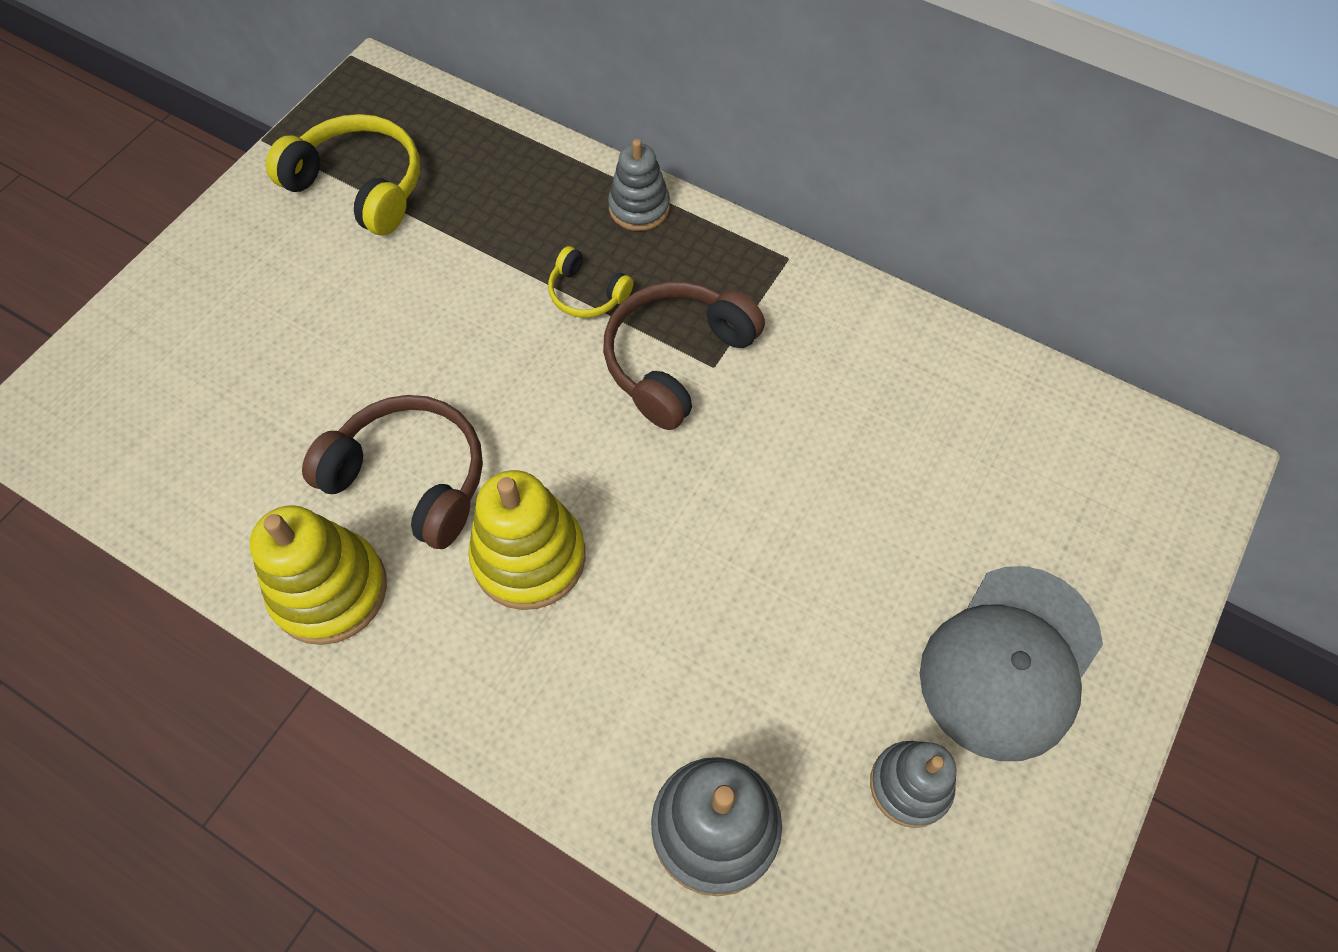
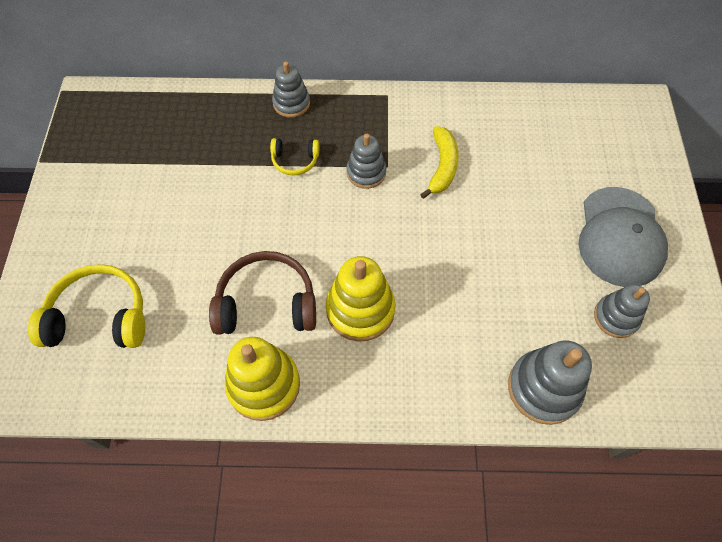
camera: 30 degrees left, 0 degrees up
yellow headphones [266,114,420,235] -> yellow headphones moved to [28,264,145,348]
brown headphones [603,282,765,430] -> grey stacking toy [347,134,386,189]
none -> yellow banana [420,126,459,199]

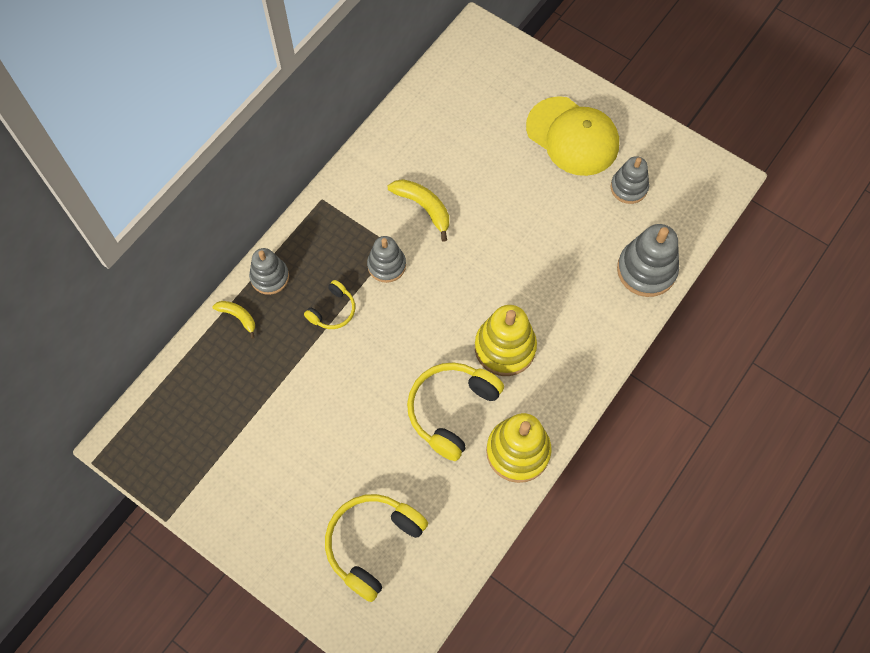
camera: 55 degrees left, 5 degrees up
brown headphones [209,251,316,335] -> yellow headphones [407,362,504,461]
grey cap [579,187,668,287] -> yellow cap [526,96,619,176]
none -> yellow banana [212,301,255,339]

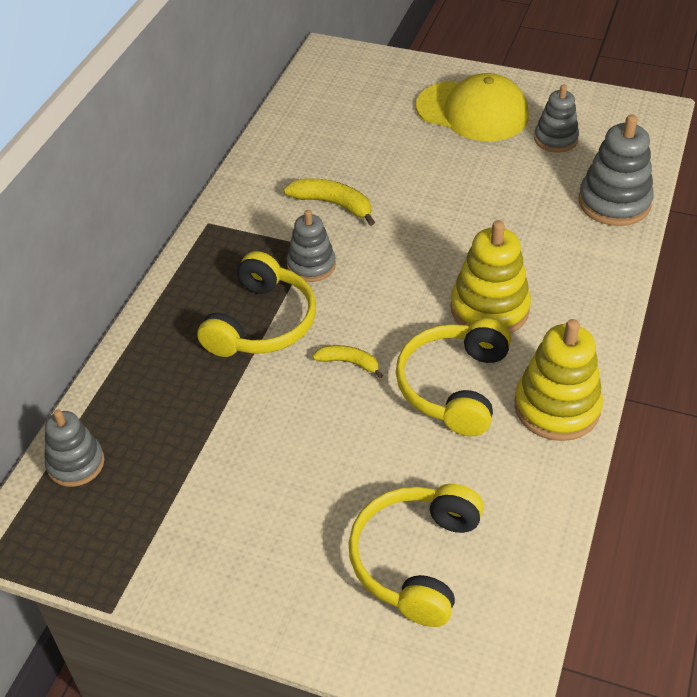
camera: 15 degrees left, 20 degrees down
yellow banana [212,301,255,339] -> yellow banana moved to [312,345,383,378]
grey stacking toy [249,248,289,295] -> grey stacking toy moved to [44,410,104,487]
yellow headphones [304,280,355,329] -> yellow headphones [197,251,316,357], size x1.85

